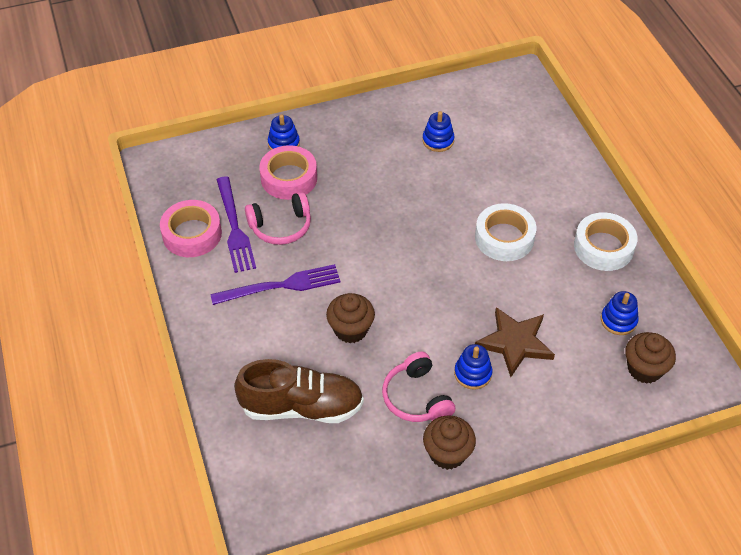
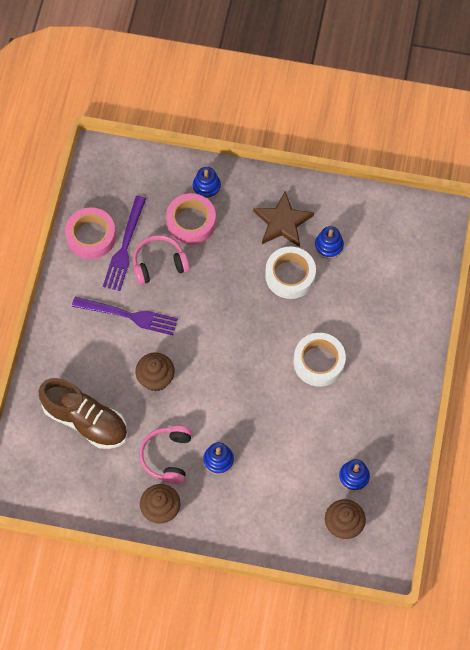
camera: 30 degrees right, 15 degrees up
pink headphones [245,192,311,245] -> pink headphones turned 150 degrees clockwise [133,235,189,285]
brown star [475,307,555,377] -> brown star moved to [253,191,314,247]
white tape [574,212,638,271] -> white tape moved to [265,246,316,299]

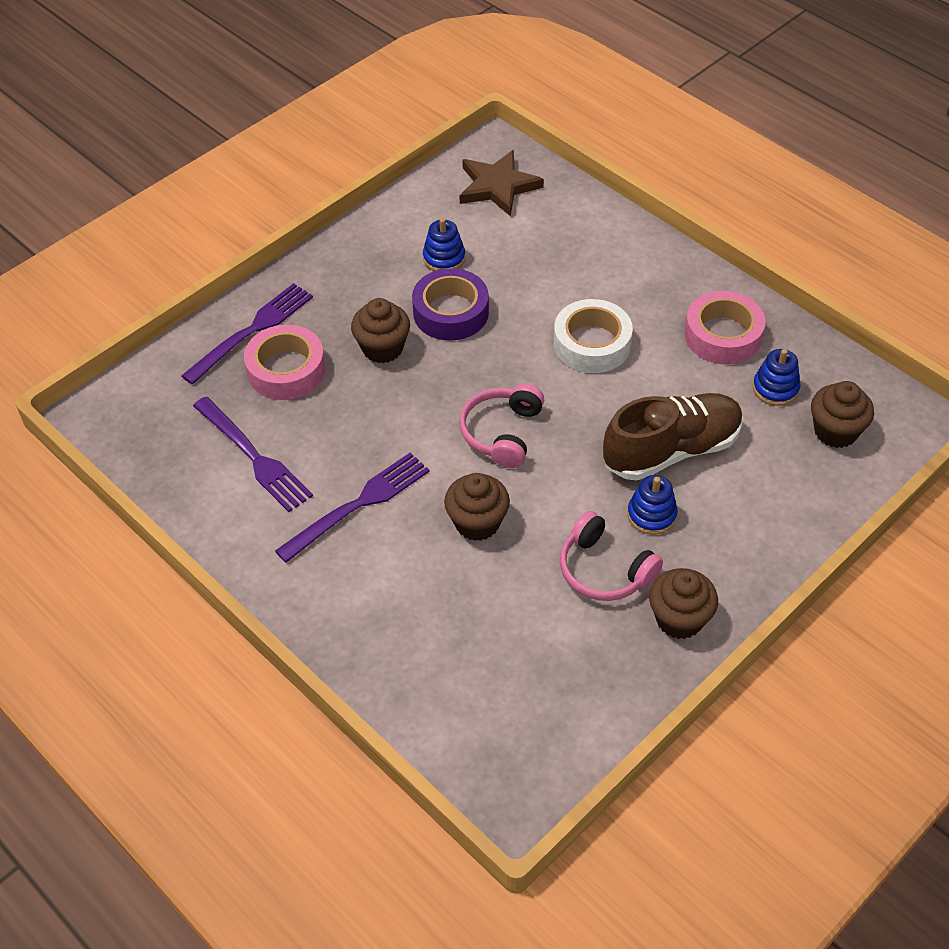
camera: 55 degrees left, 15 degrees down
brown shoe [38,378,128,449] -> brown shoe moved to [603,393,743,480]
pink tape [65,207,116,259] -> pink tape moved to [685,291,765,365]
pink headphones [133,235,189,285] -> pink headphones moved to [459,384,544,468]
blue stacking toy [193,167,221,199] -> purple fork [181,283,313,384]
brown star [253,191,314,247] -> brown star moved to [459,150,544,217]
white tape [265,246,316,299] -> purple tape [412,268,489,341]
none -> brown cupcake [351,298,410,363]

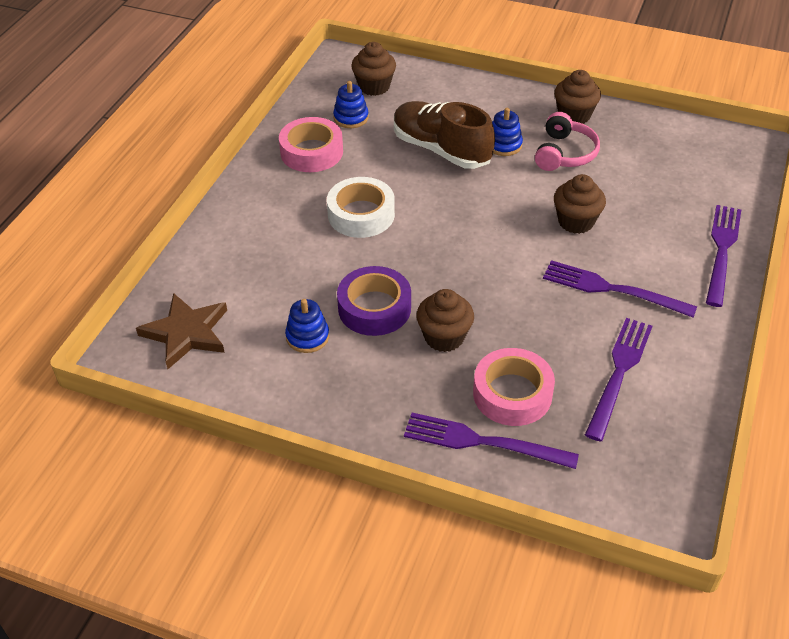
camera: 115 degrees left, 5 degrees down
pink headphones [459,384,544,468] -> none
none -> purple fork [706,205,741,307]

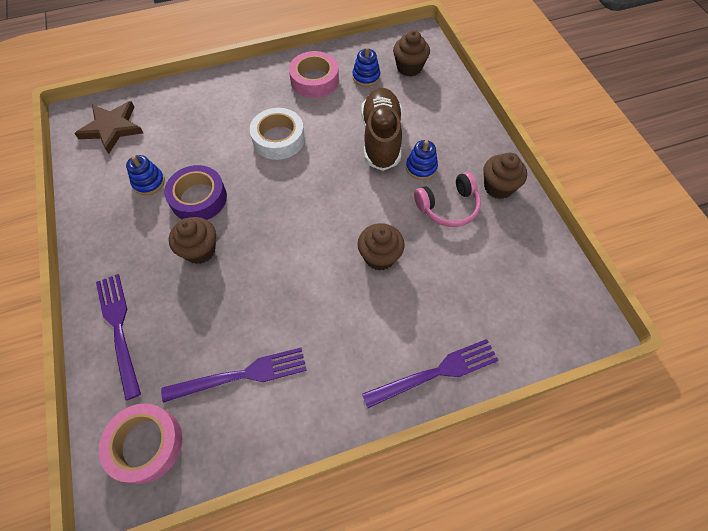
camera: 50 degrees right, 15 degrees up
pink tape [473,348,555,426] -> pink tape moved to [99,403,183,484]
purple fork [543,260,697,318] -> none

